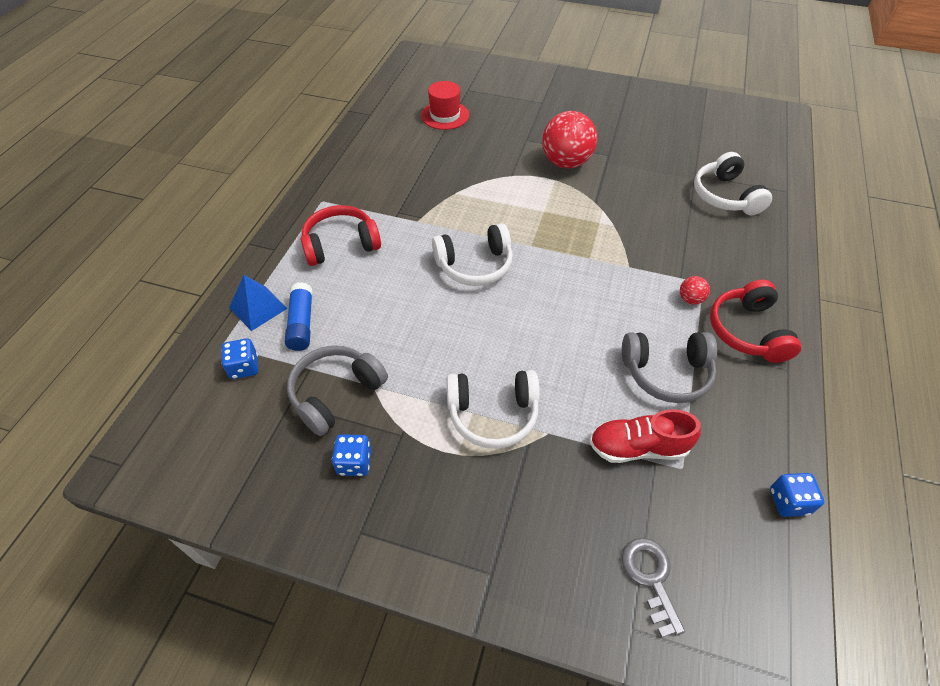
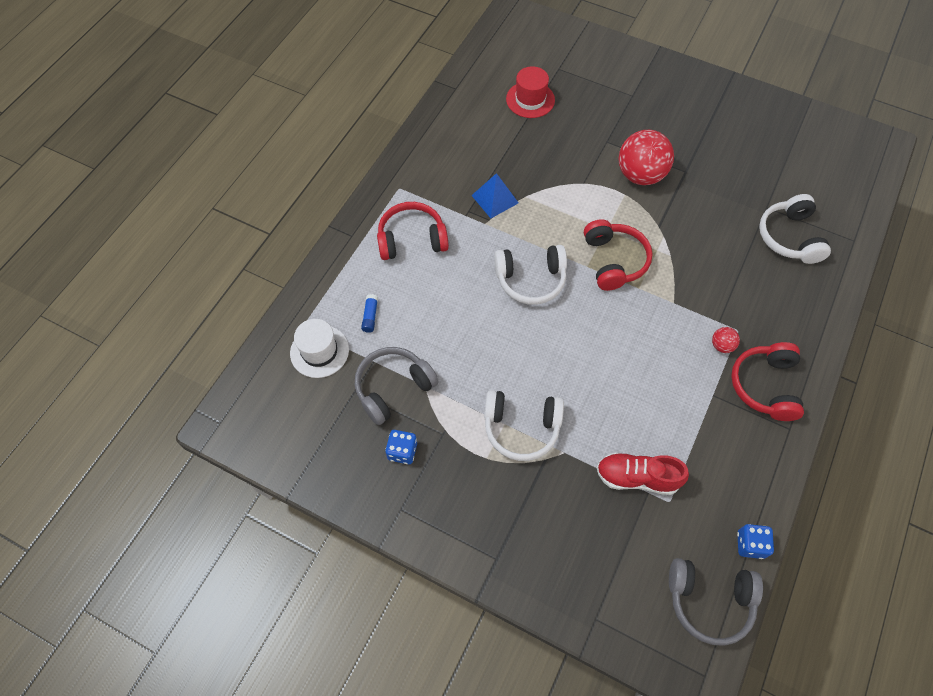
camera: 10 degrees right, 10 degrees up
blue dice [221,338,258,379] -> white hat [290,319,349,378]
blue pyramid [229,275,288,331] -> blue pyramid moved to [471,173,519,218]
blue glue stick [285,282,313,351] -> blue glue stick [361,294,378,333], size x0.61
grey headphones [622,332,717,403] -> grey headphones moved to [669,558,763,646]
grey key [622,538,685,638] -> none
none -> red headphones [584,219,653,291]

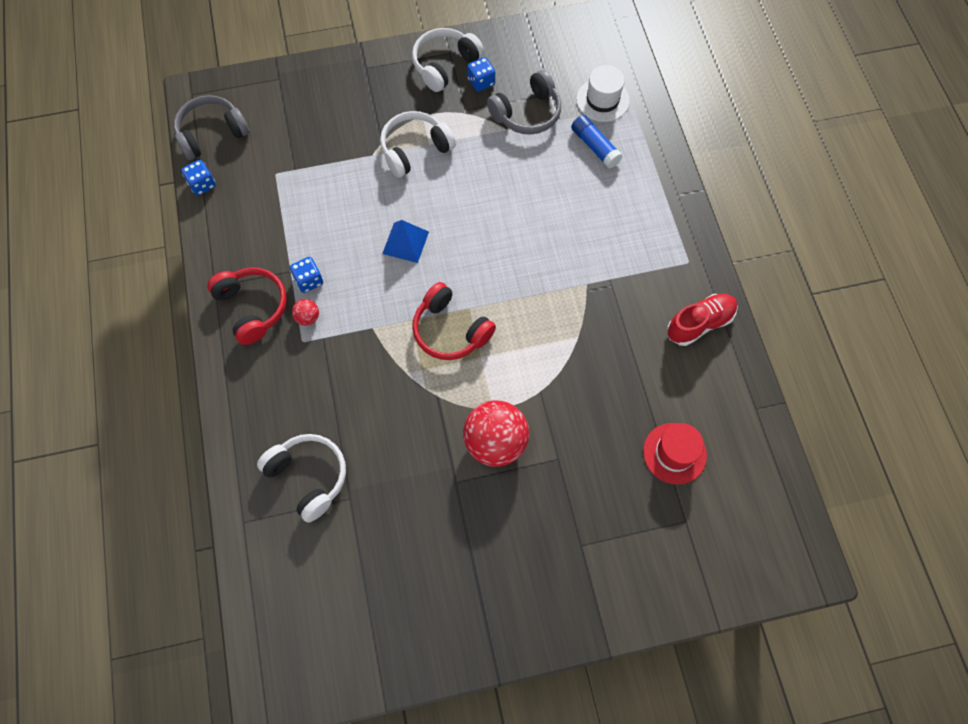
camera: 140 degrees right, 5 degrees up
grey headphones [355,347,439,425] -> grey headphones turned 45 degrees clockwise [487,70,561,135]
blue glue stick [361,294,378,333] -> blue glue stick [571,115,623,169], size x1.64
red headphones [377,202,449,260] -> none
blue pyramid [471,173,519,218] -> blue pyramid moved to [382,220,429,263]
white headphones [494,245,567,305] -> white headphones moved to [412,28,484,92]
red shoe [597,453,689,495] -> red shoe moved to [667,294,738,346]
none -> blue dice [290,257,323,293]

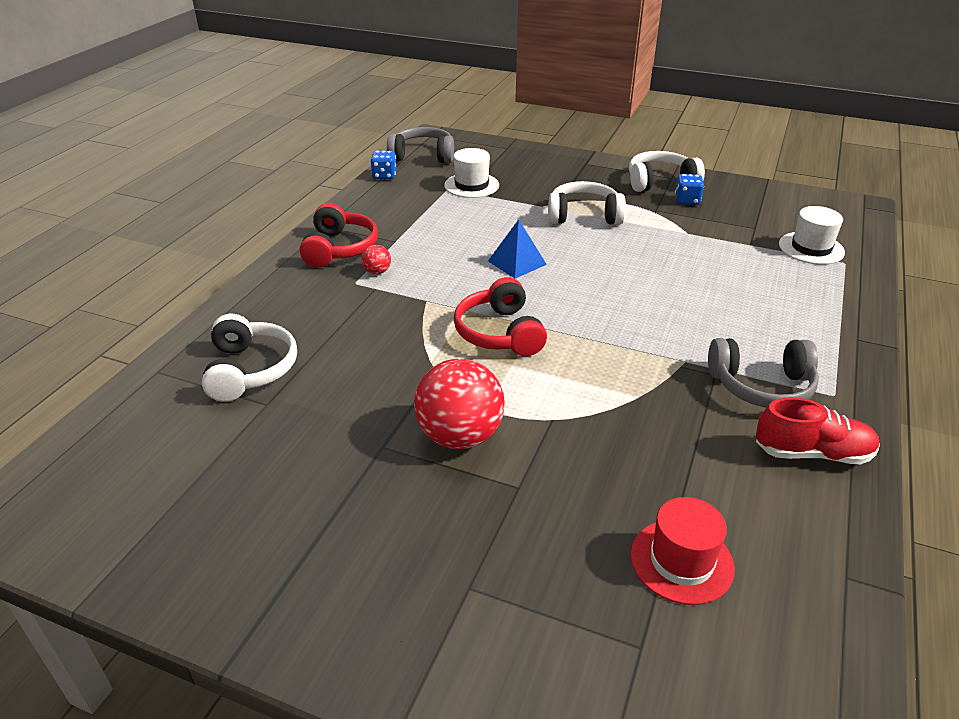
camera: 35 degrees right, 30 degrees down
blue dice [290,257,323,293] -> none
grey headphones [487,70,561,135] -> grey headphones moved to [708,338,819,408]
blue glue stick [571,115,623,169] -> none
none -> white hat [444,148,499,198]

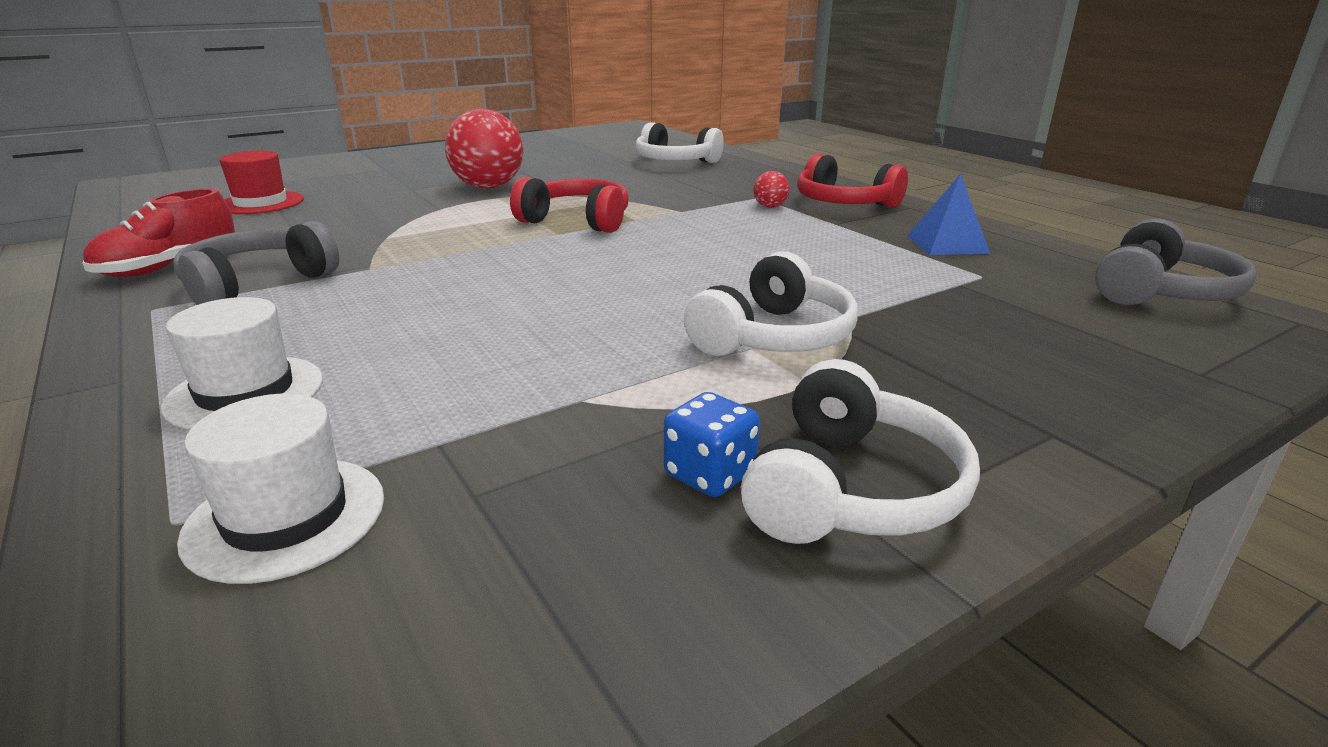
camera: 125 degrees right, 10 degrees down
blue dice [371,151,397,179] -> none
white hat [444,148,499,198] -> white hat moved to [161,297,323,430]
blue pyramid [488,219,547,279] -> blue pyramid moved to [907,174,990,255]

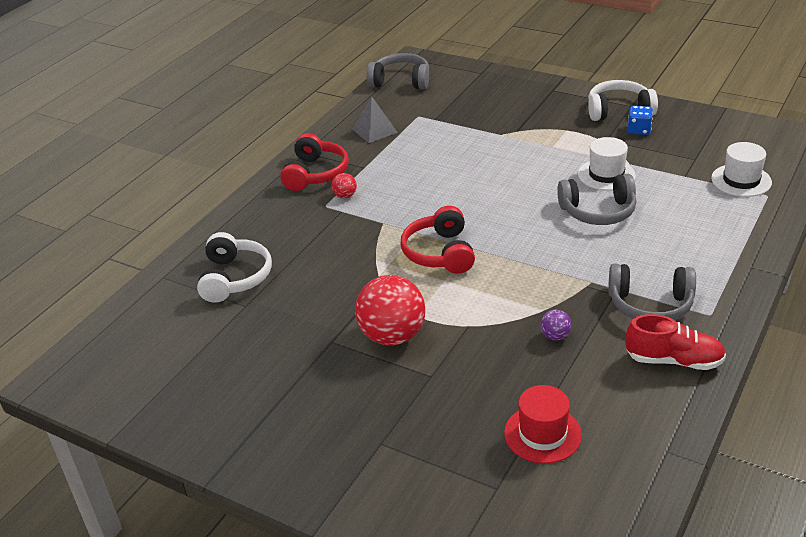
camera: 115 degrees left, 10 degrees up
white hat [161,297,323,430] -> white hat moved to [578,137,636,191]
white headphones [684,251,858,356] -> none
blue pyramid [907,174,990,255] -> grey pyramid [352,97,398,143]
none -> purple ball [540,310,572,340]
none -> grey headphones [557,174,636,225]

